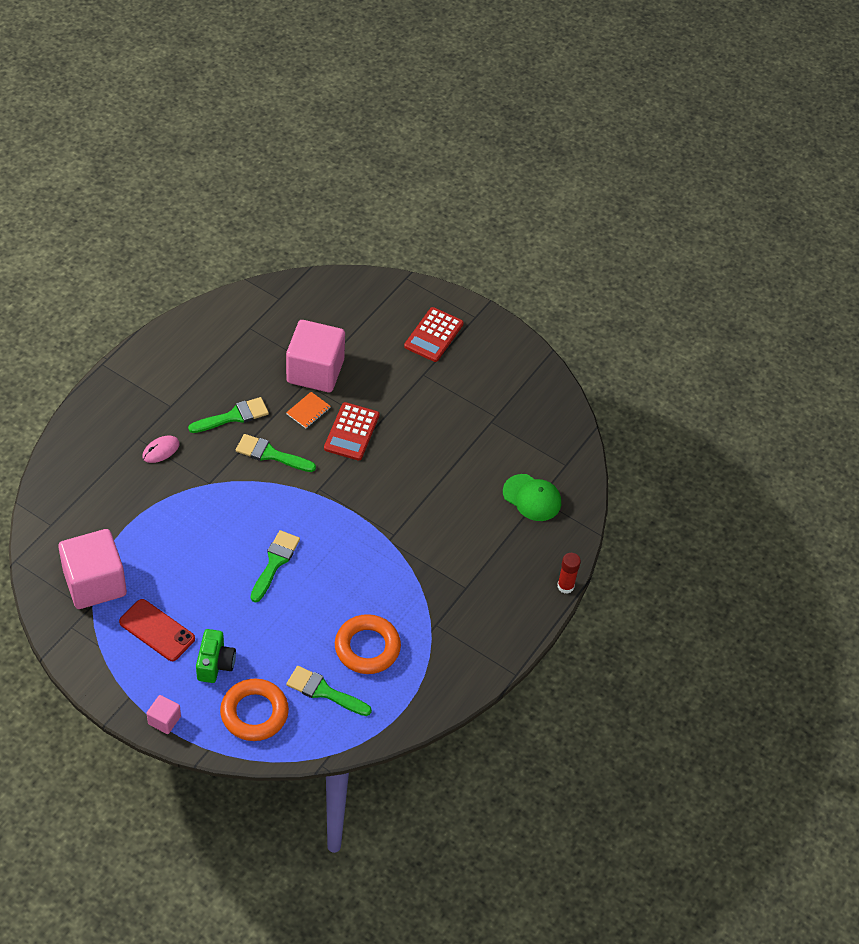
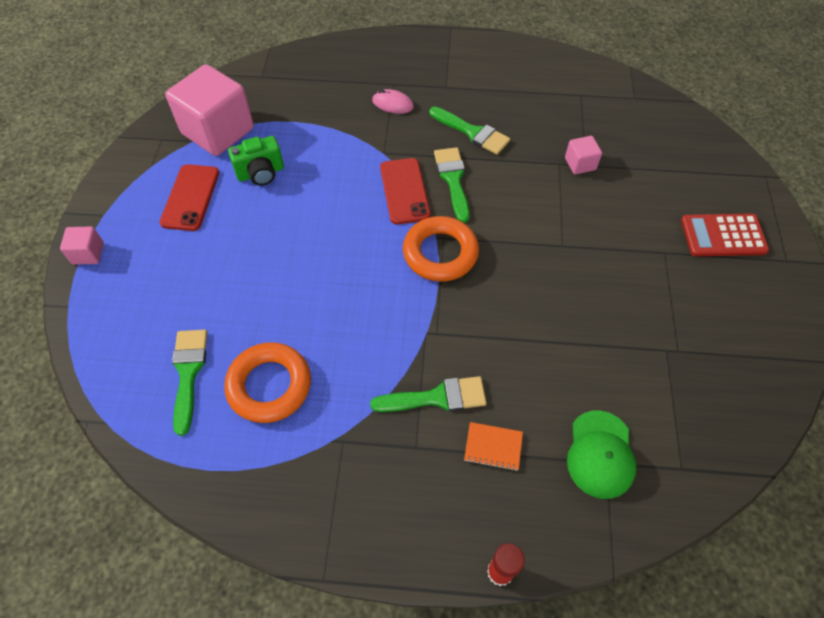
camera: 65 degrees right, 5 degrees up
green camera [196,629,236,683] -> green camera moved to [228,136,284,186]
orange ring [220,678,289,741] -> orange ring moved to [403,216,479,282]
green brush [250,530,300,602] -> green brush moved to [370,376,486,412]
pink cube [286,320,345,392] -> pink cube [565,136,602,175], size x0.45
orange notebook [286,392,331,428] -> orange notebook moved to [464,422,523,471]
red calculator [324,402,380,461] -> none
none -> red phone [380,158,431,224]

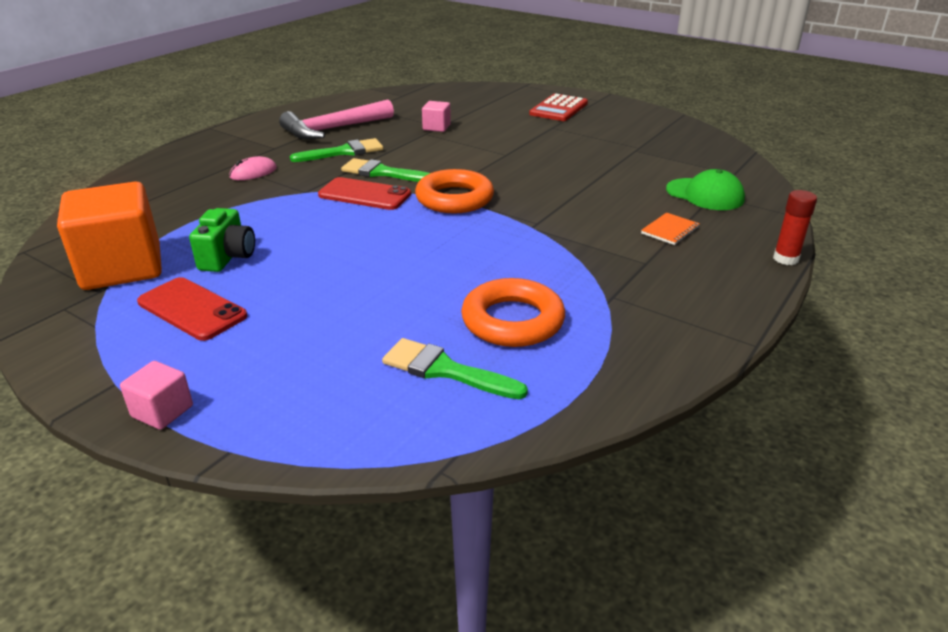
camera: 60 degrees left, 25 degrees down
pink cube [165,64,254,156] -> orange cube [57,181,162,290]
green brush [370,376,486,412] -> none
none -> pink hammer [279,99,394,139]

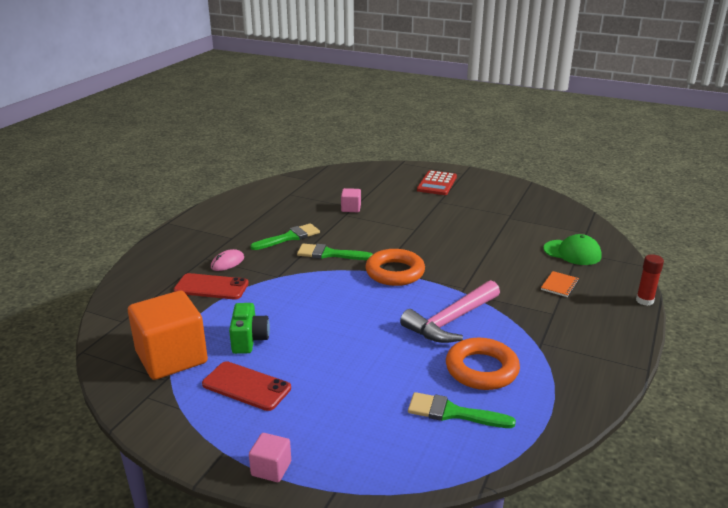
camera: 10 degrees left, 5 degrees down
pink hammer [279,99,394,139] -> pink hammer moved to [400,280,500,343]
red phone [318,177,411,210] -> red phone moved to [174,273,249,299]

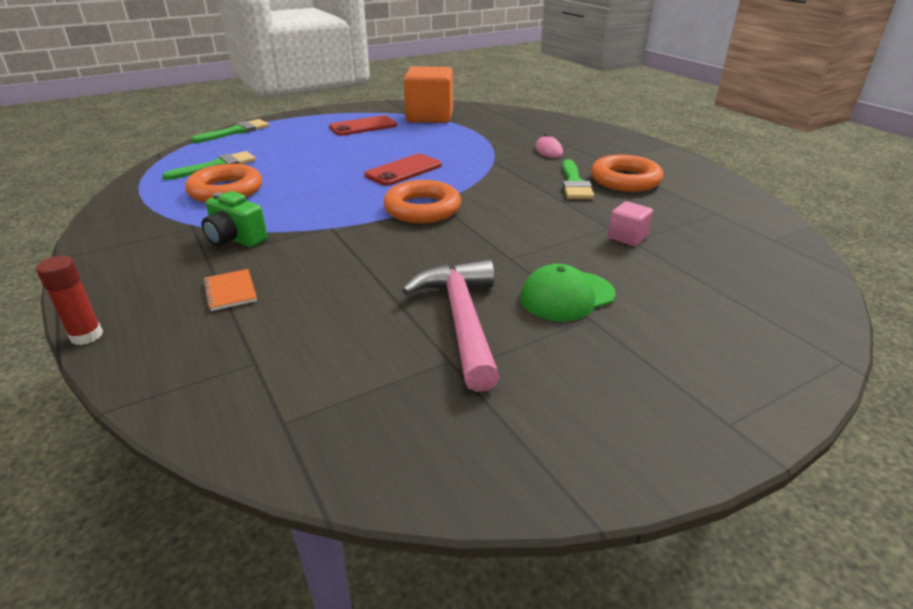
camera: 125 degrees right, 5 degrees up
red phone [174,273,249,299] -> red phone moved to [364,154,442,186]
green camera [229,303,270,354] -> green camera moved to [202,191,267,247]
pink cube [249,433,291,482] -> none
green brush [297,244,373,260] -> green brush moved to [191,119,269,143]
pink hammer [400,280,500,343] -> pink hammer moved to [402,260,500,392]
red calculator [417,170,457,195] -> none
green cap [543,234,602,265] -> green cap moved to [520,264,615,322]
none -> orange ring [591,155,663,192]

